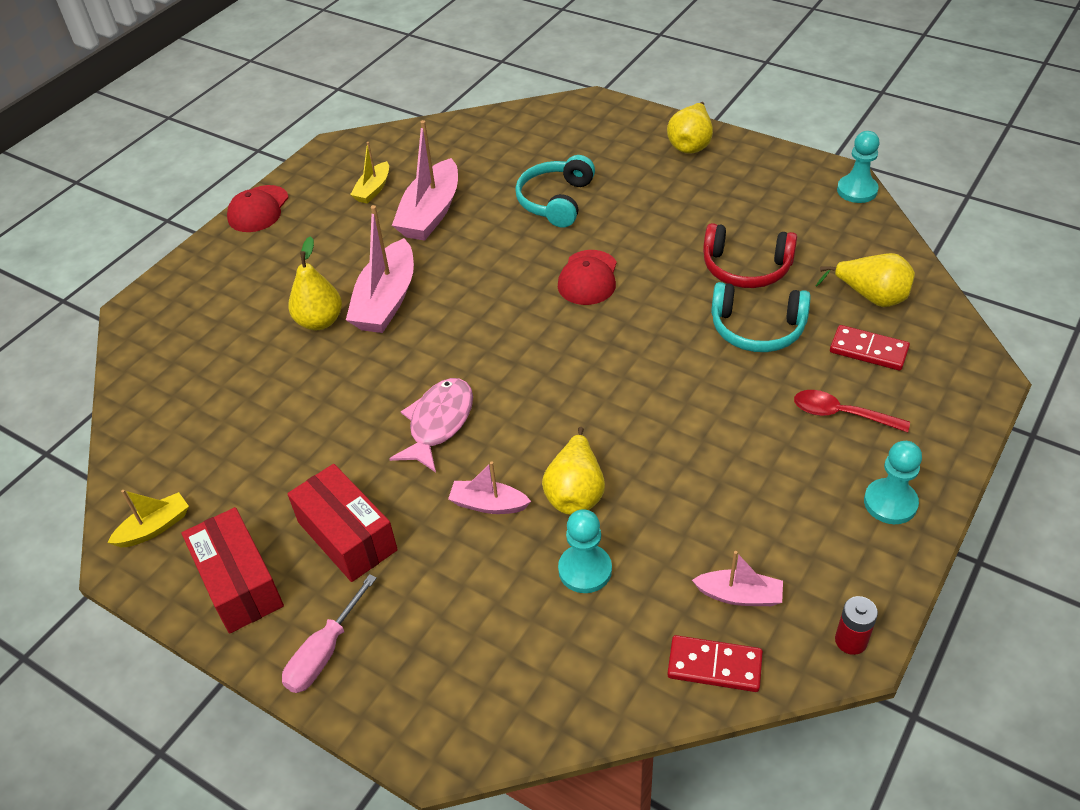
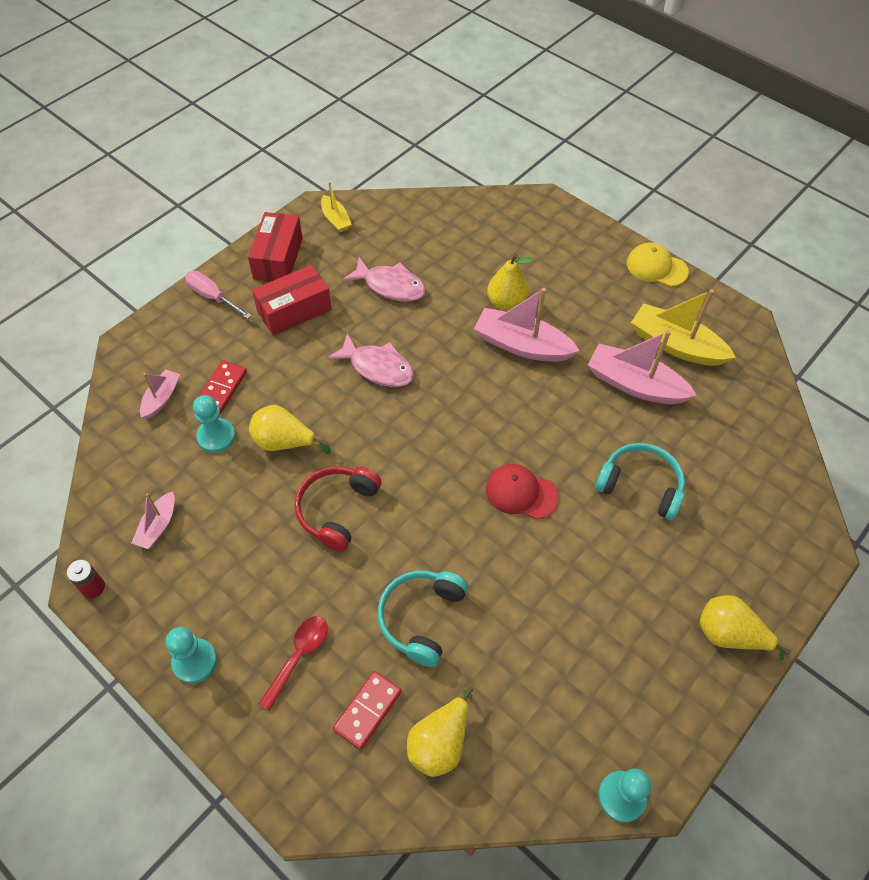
camera: 95 degrees right, 10 degrees up
red box [182,507,284,634] -> red box turned 60 degrees counterclockwise [248,212,303,282]
red cap [227,185,289,232] -> yellow cap [627,243,689,287]
yellow boat [350,142,389,204] -> yellow boat [631,289,736,366], size x1.85
pink boat [448,462,531,514] -> pink boat moved to [140,370,180,419]
red domino [667,635,763,692] -> red domino moved to [198,360,247,414]
red headphones [703,223,797,288] -> red headphones moved to [294,466,382,552]
none -> pink fish [343,257,426,302]

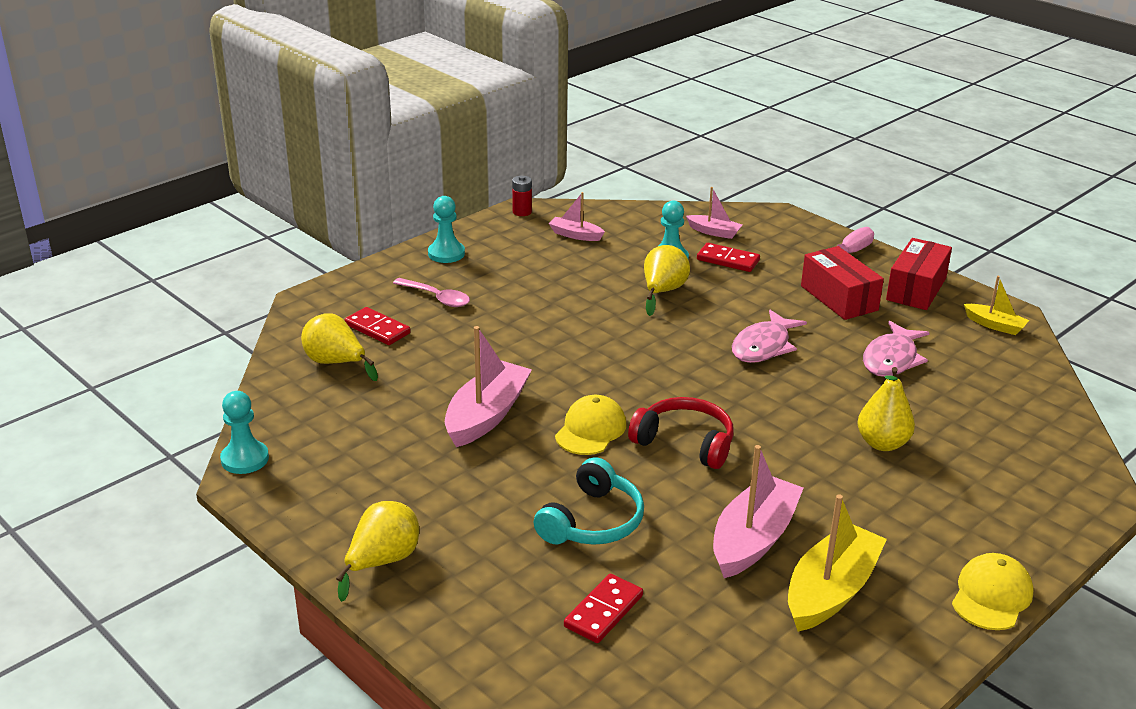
camera: 95 degrees right, 25 degrees down
red box [248,212,303,282] -> red box turned 75 degrees counterclockwise [886,238,952,310]
red spoon [259,616,328,711] -> pink spoon [393,278,470,307]
red headphones [294,466,382,552] -> red headphones moved to [628,397,734,469]
yellow boat [321,182,352,232] -> yellow boat turned 120 degrees counterclockwise [964,276,1029,335]
turquoise headphones [378,570,468,667] -> none
pink boat [474,288,580,362] -> pink boat moved to [445,326,532,447]
red cap [486,464,559,520] -> yellow cap [555,395,626,455]
none -> red domino [564,574,643,643]

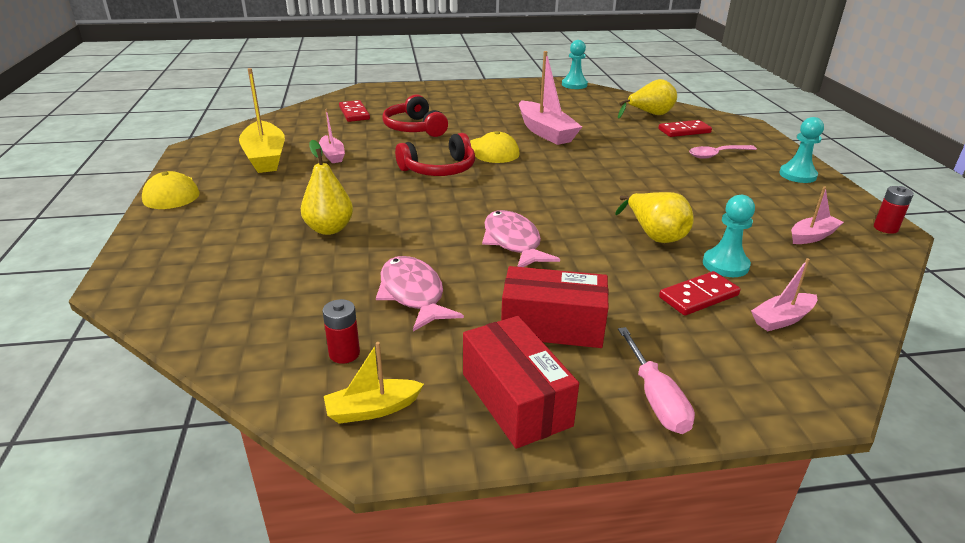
camera: 125 degrees right, 0 degrees up
yellow pear [336,501,419,602] -> none
turquoise headphones [533,457,644,545] -> red headphones [382,95,448,137]
pink boat [713,445,804,578] -> pink boat [319,109,345,163], size x0.54
none -> red battery [322,299,360,364]

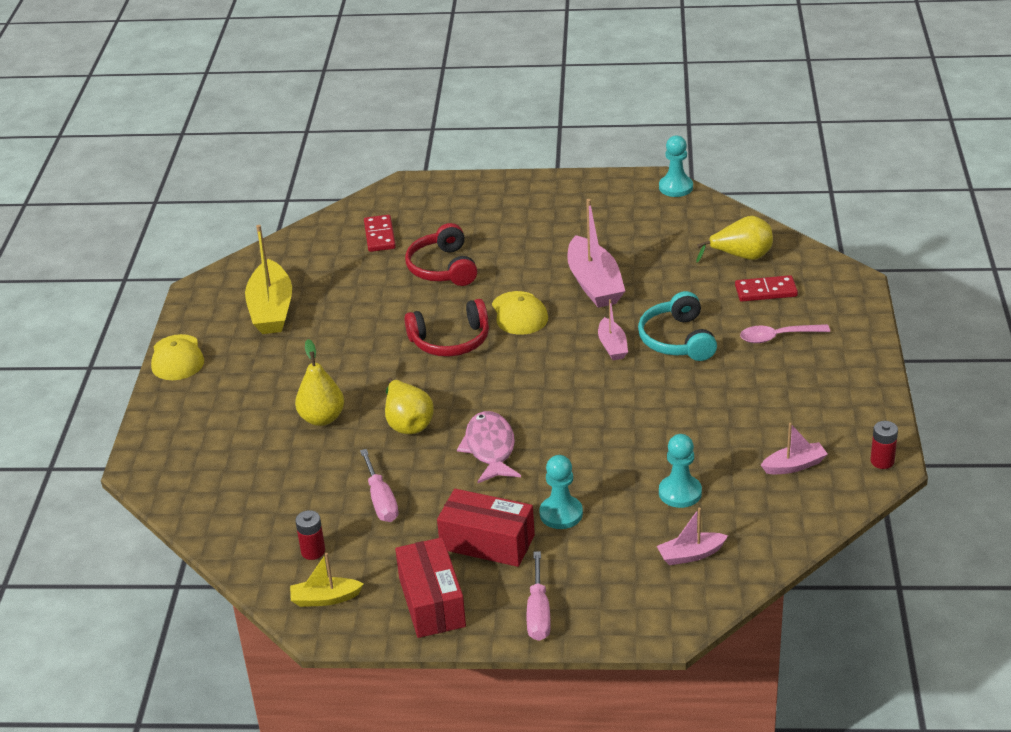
camera: 15 degrees right, 5 degrees up
pink boat [319,109,345,163] -> pink boat moved to [598,299,628,360]
pink fish [376,256,464,332] -> pink screwdriver [360,449,399,522]
yellow pear [615,192,694,243] -> yellow pear moved to [385,378,434,434]
red domino [659,271,740,316] -> none
turquoise pawn [779,117,824,183] -> turquoise pawn moved to [539,455,583,529]
none -> turquoise headphones [638,291,717,361]

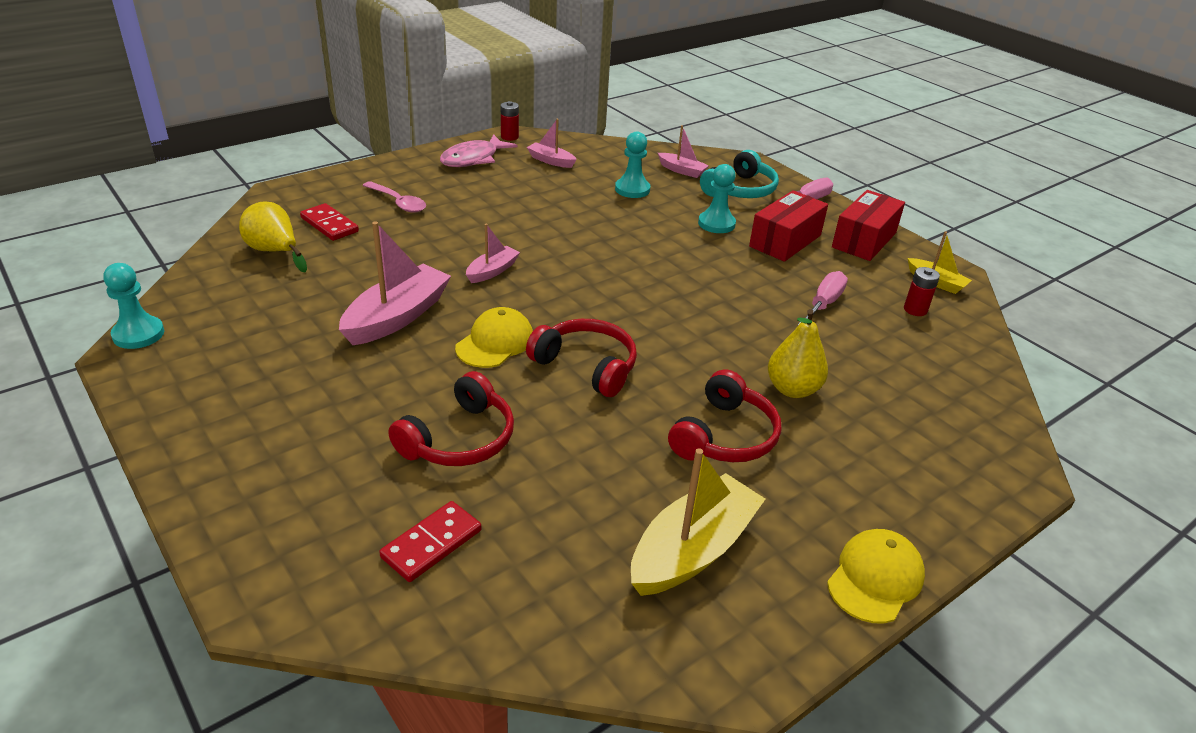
camera: 135 degrees left, 0 degrees up
yellow pear [385,378,434,434] -> none
red box [437,489,535,567] -> red box turned 60 degrees clockwise [749,190,828,262]
pink fish [457,411,521,483] -> pink fish moved to [440,134,517,167]
turquoise headphones [638,291,717,361] -> turquoise headphones moved to [700,150,779,198]
none -> red headphones [668,369,781,462]

